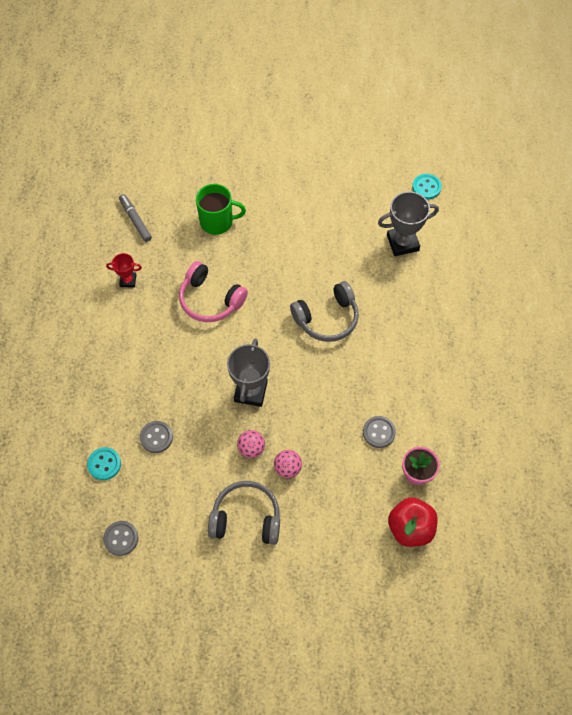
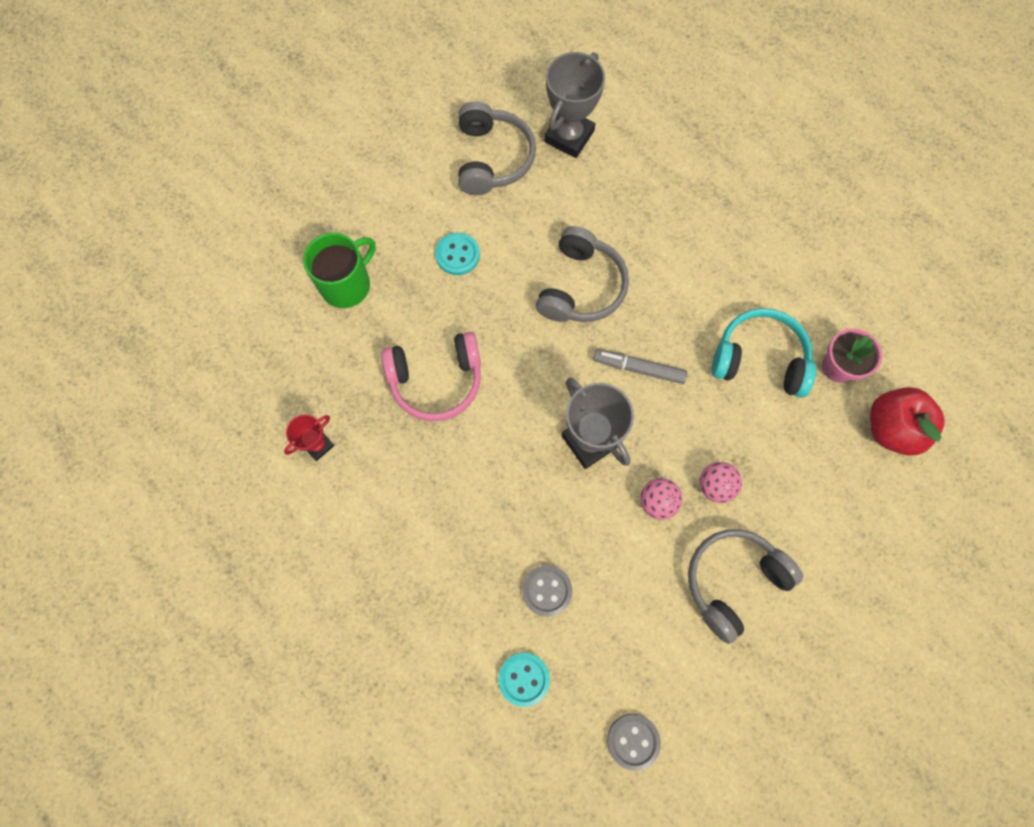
camera: 45 degrees left, 10 degrees up
grey marker [119,194,152,242] -> grey marker moved to [593,349,688,384]
grey button [363,416,396,448] -> turquoise headphones [712,308,816,398]
turquoise button [412,174,442,199] -> turquoise button moved to [435,232,480,275]
none -> grey headphones [458,101,536,195]

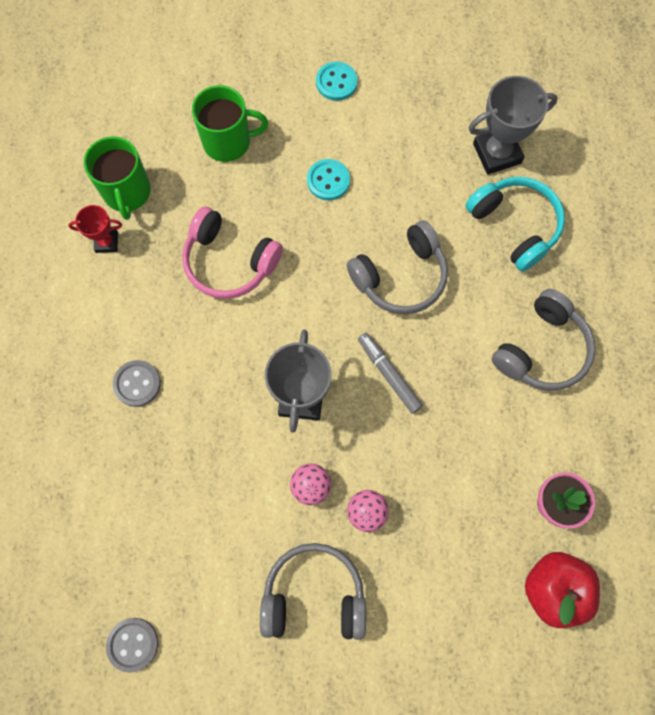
camera: 40 degrees right, 0 degrees up
grey headphones [458,101,536,195] -> grey headphones moved to [491,289,596,391]
turquoise button [498,652,550,707] -> turquoise button moved to [316,62,358,101]
grey button [522,565,572,617] -> grey button moved to [113,360,161,407]
turquoise headphones [712,308,816,398] -> turquoise headphones moved to [466,177,565,271]
none -> green mug [84,136,151,220]

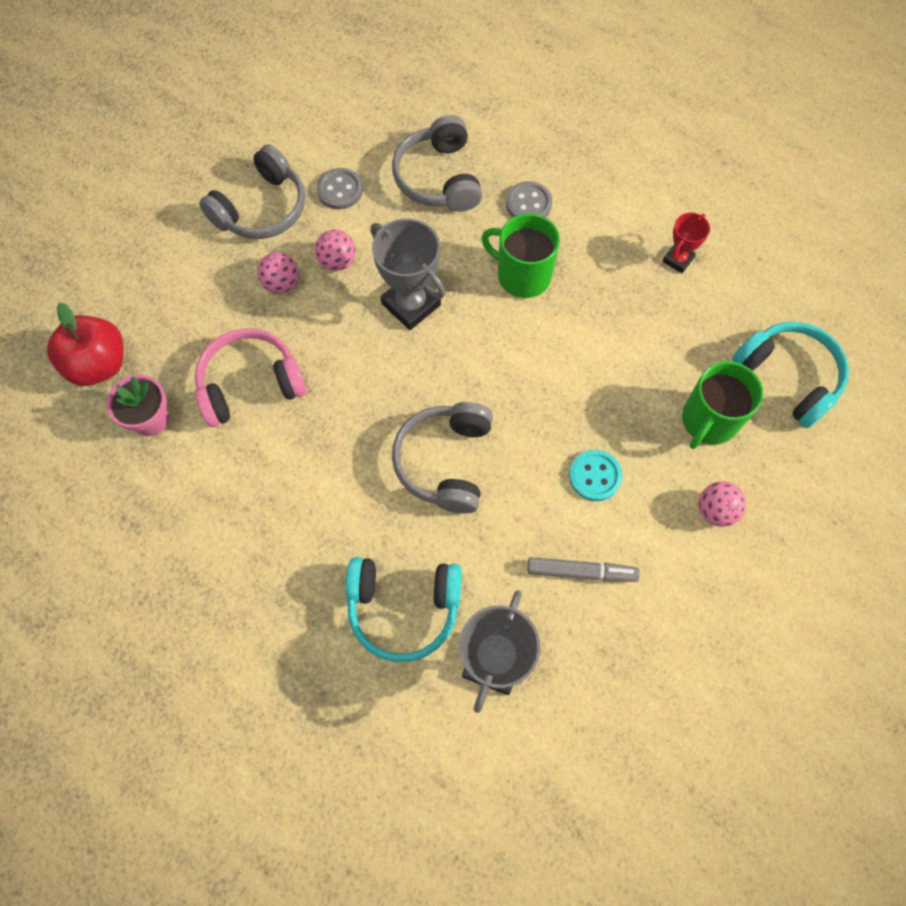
camera: 130 degrees right, 5 degrees down
green mug [84,136,151,220] -> green mug moved to [481,213,560,298]
grey button [106,618,158,673] -> grey button moved to [317,168,363,209]
pink headphones [182,207,283,299] -> pink headphones moved to [195,328,307,427]
turquoise button [316,62,358,101] -> none
grey marker [358,333,423,414] -> grey marker moved to [527,557,640,582]
grey headphones [491,289,596,391] -> grey headphones moved to [392,115,482,212]
none -> pink ball [699,481,746,527]
none -> turquoise headphones [732,322,849,428]

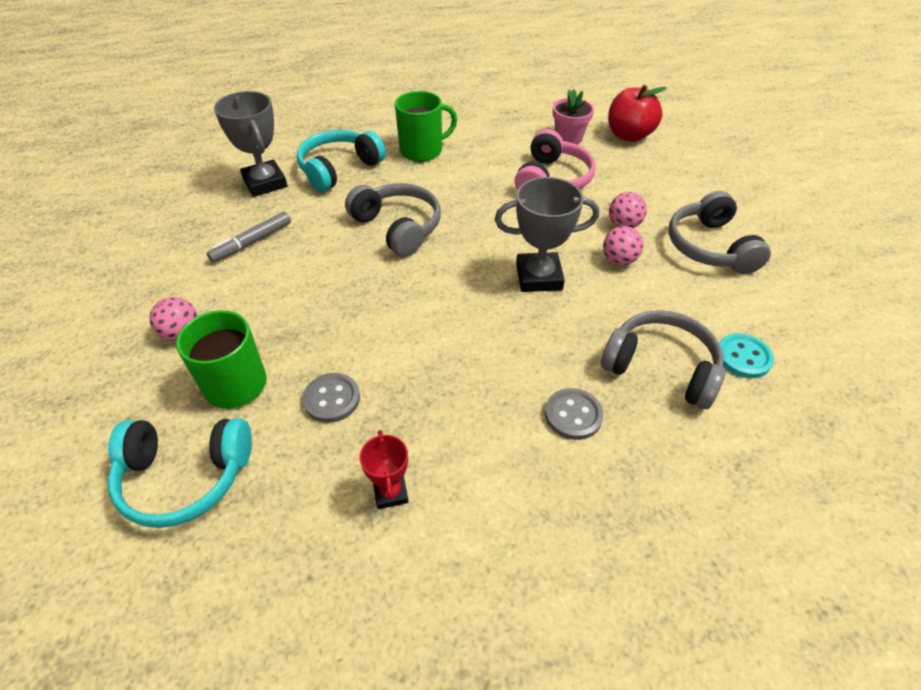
camera: 130 degrees right, 20 degrees down
grey button [317,168,363,209] -> grey button moved to [302,373,360,423]
green mug [481,213,560,298] -> green mug moved to [395,91,457,161]
turquoise button [569,450,622,501] -> turquoise button moved to [719,333,774,378]

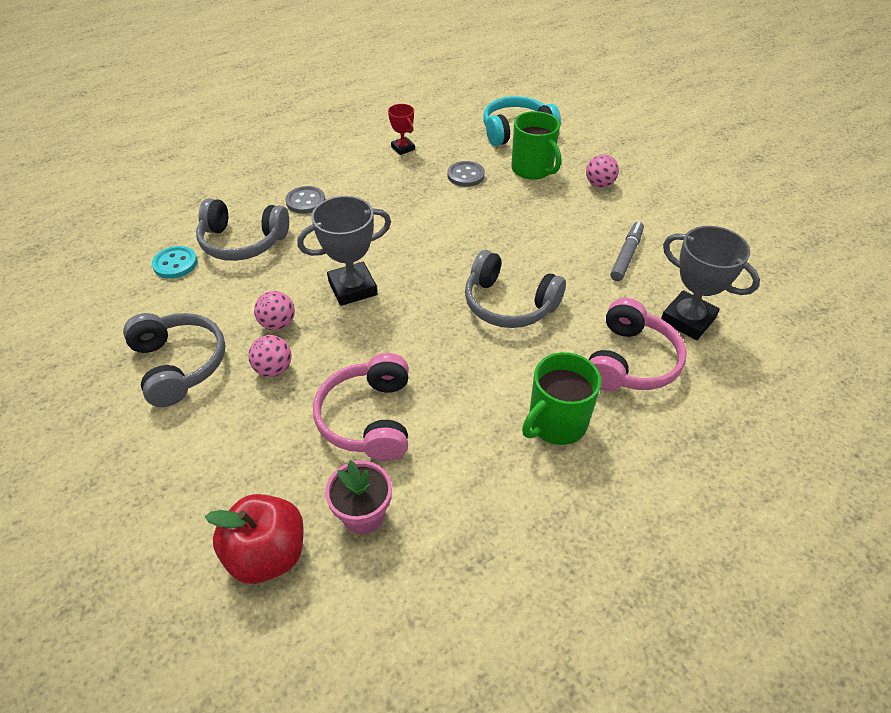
camera: 160 degrees right, 0 degrees up
turquoise headphones [297,130,386,192] -> pink headphones [588,298,687,391]

